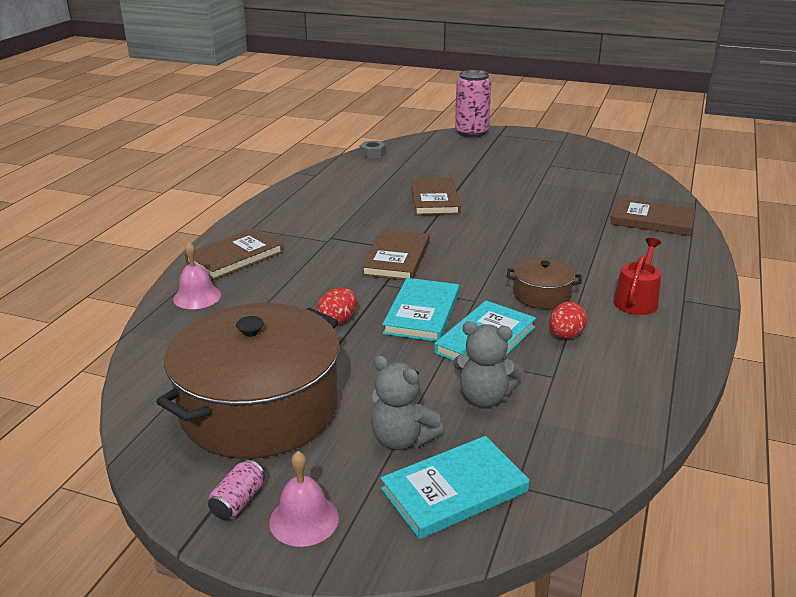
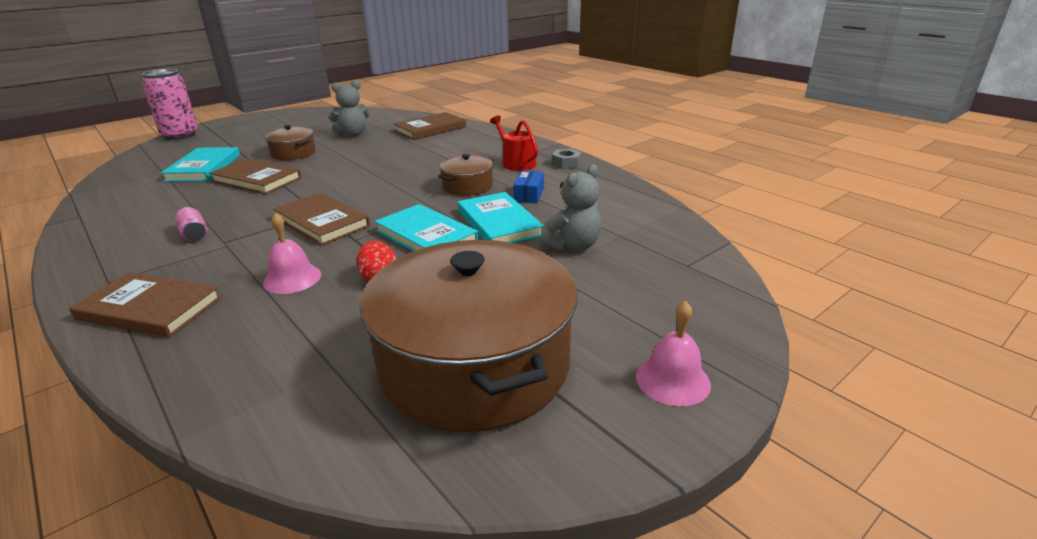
camera: 60 degrees left, 0 degrees up
pink bell [173,242,221,309] -> pink bell moved to [263,213,321,294]
brown book [185,228,283,280] -> brown book turned 60 degrees counterclockwise [69,272,222,338]
pink can [208,460,265,520] -> pink can moved to [175,207,208,241]
grey nut [360,141,386,158] -> grey nut moved to [552,149,582,169]
grey teddy bear [371,355,443,450] -> grey teddy bear moved to [329,80,370,137]
turquoise book [381,436,529,539] -> turquoise book moved to [161,147,240,182]
red egg [550,302,587,339] -> blue box [513,171,544,203]
none -> brown pot [265,125,316,160]

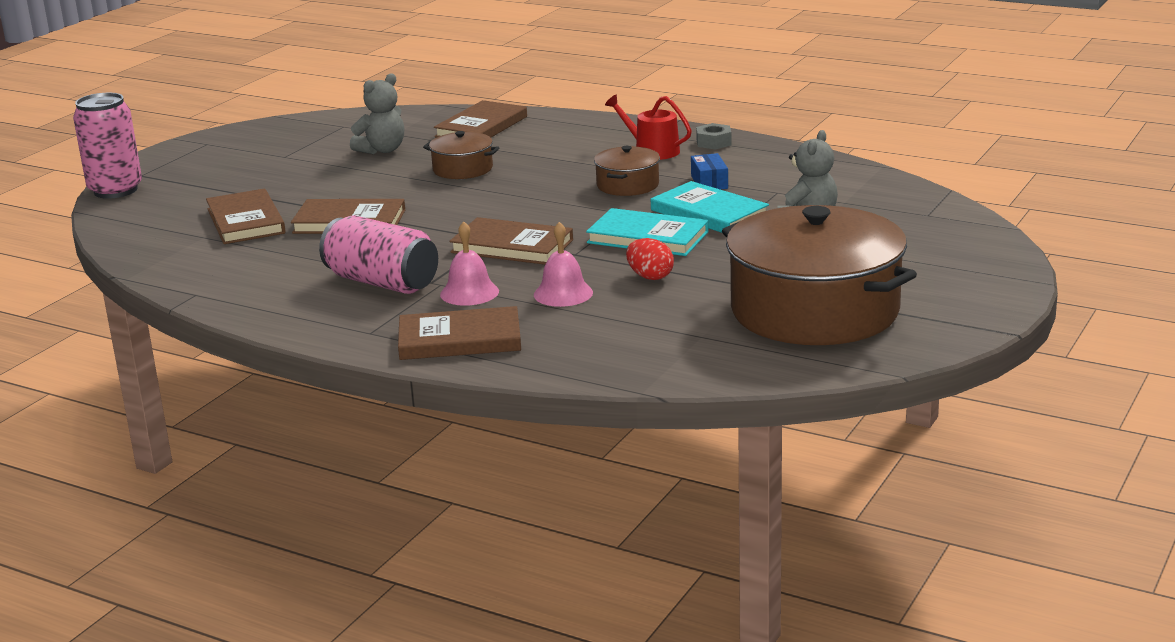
camera: 20 degrees left, 5 degrees down
turquoise book [161,147,240,182] -> brown book [206,188,286,244]
pink can [175,207,208,241] -> pink can [319,215,438,294], size x2.20
brown pot [265,125,316,160] -> brown pot moved to [423,131,499,179]
pink bell [636,301,711,406] -> pink bell moved to [440,221,499,306]

